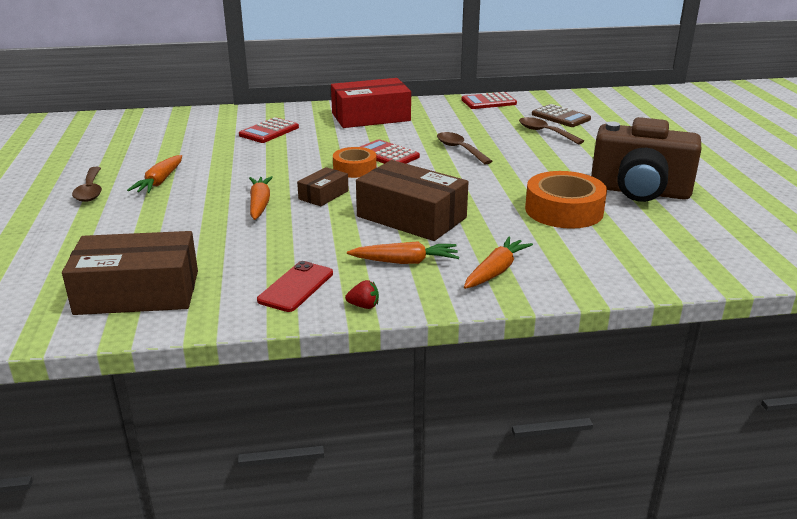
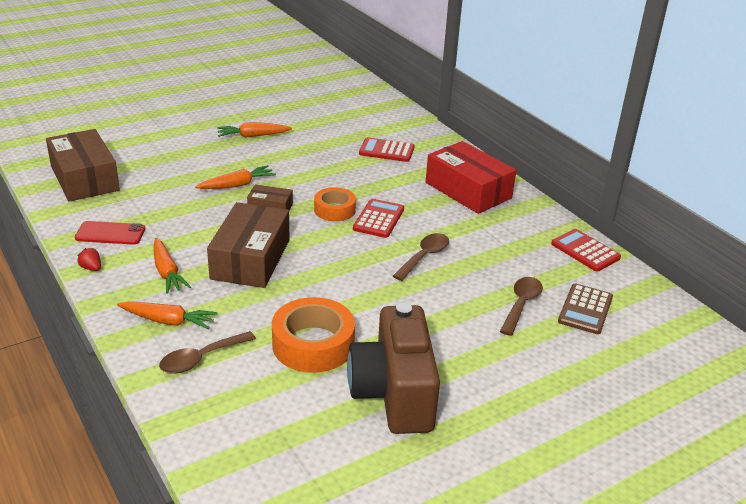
camera: 65 degrees right, 5 degrees up
brown spoon [72,167,102,202] -> brown spoon moved to [159,331,256,374]
red strawberry [345,280,379,309] -> red strawberry turned 150 degrees clockwise [77,248,101,271]

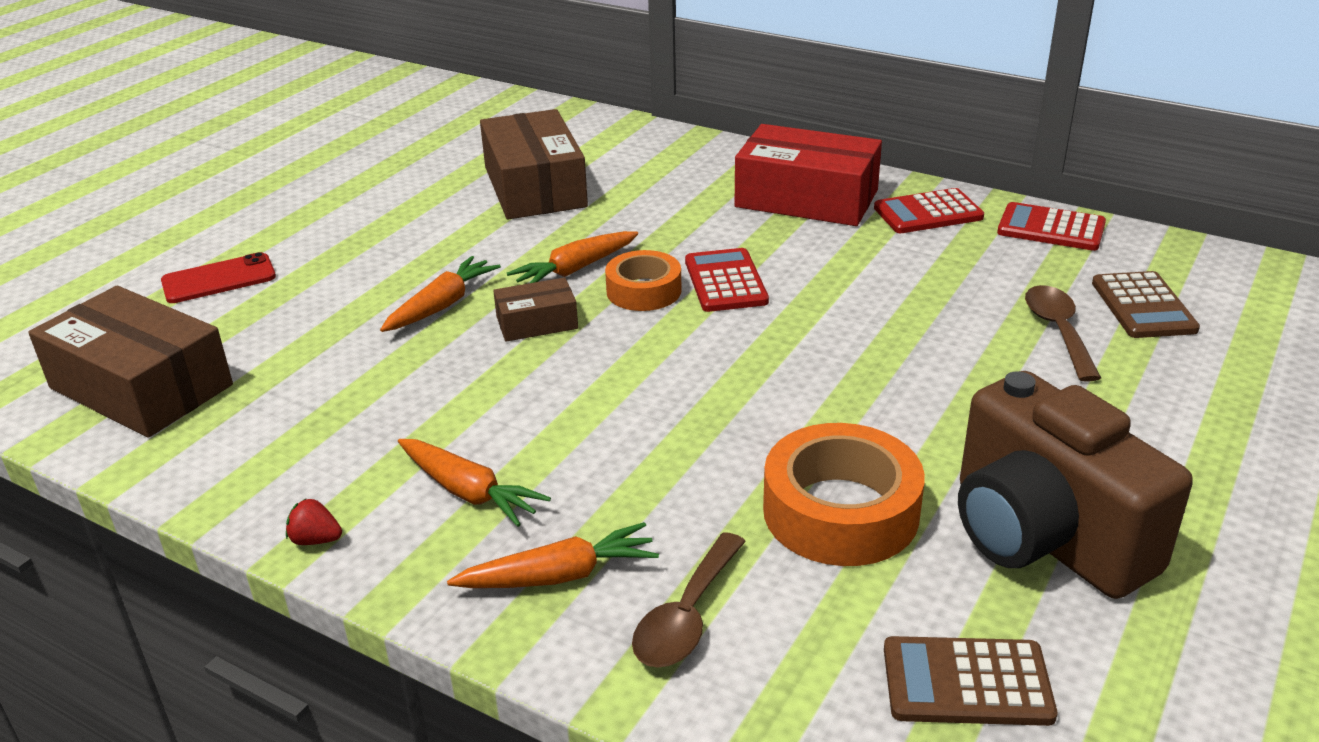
camera: 25 degrees left, 0 degrees up
red phone [75,221,145,245] -> red phone moved to [161,252,276,303]
brown box [207,202,290,288] -> brown box moved to [480,109,588,219]
orange carrot [217,122,292,138] -> orange carrot moved to [507,231,638,283]
red calculator [359,137,415,162] -> red calculator moved to [874,188,984,233]
brown spoon [393,233,449,281] -> none
none -> brown calculator [884,636,1057,726]

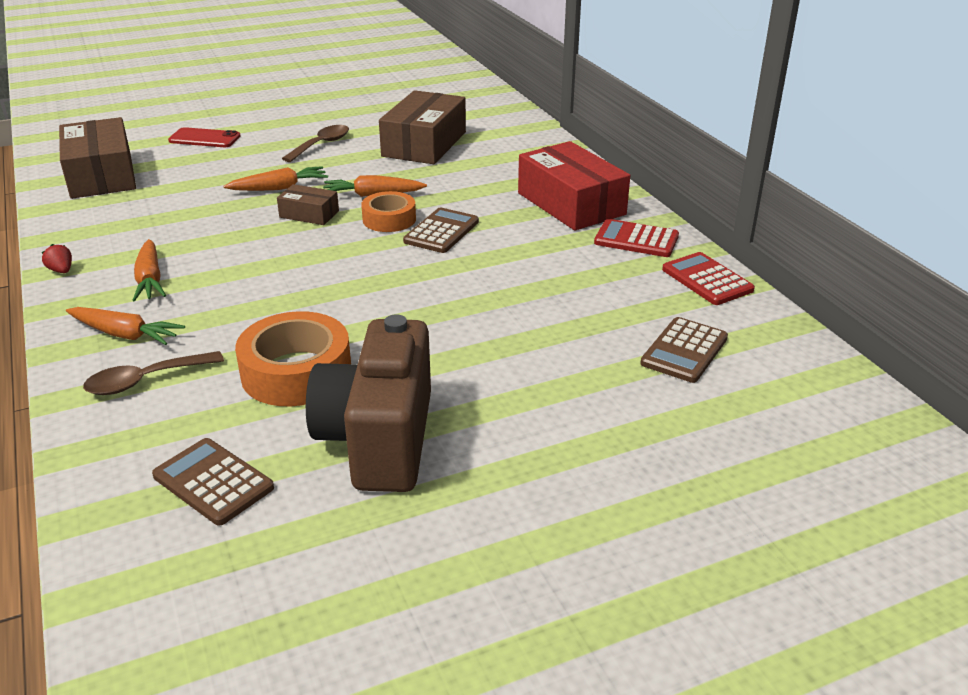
camera: 35 degrees right, 0 degrees up
red calculator [685,248,769,312] -> brown calculator [403,207,479,253]
brown spoon [1025,285,1101,382] -> brown spoon moved to [282,125,349,162]

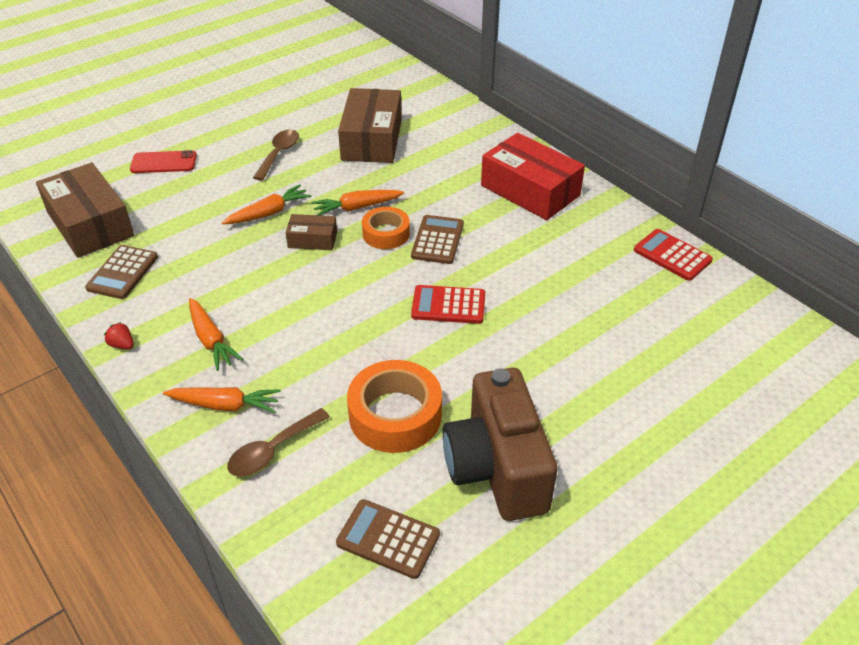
camera: 15 degrees left, 10 degrees up
red calculator [594,219,679,257] -> red calculator moved to [411,285,485,324]
brown calculator [640,317,728,383] -> brown calculator moved to [85,245,158,299]

